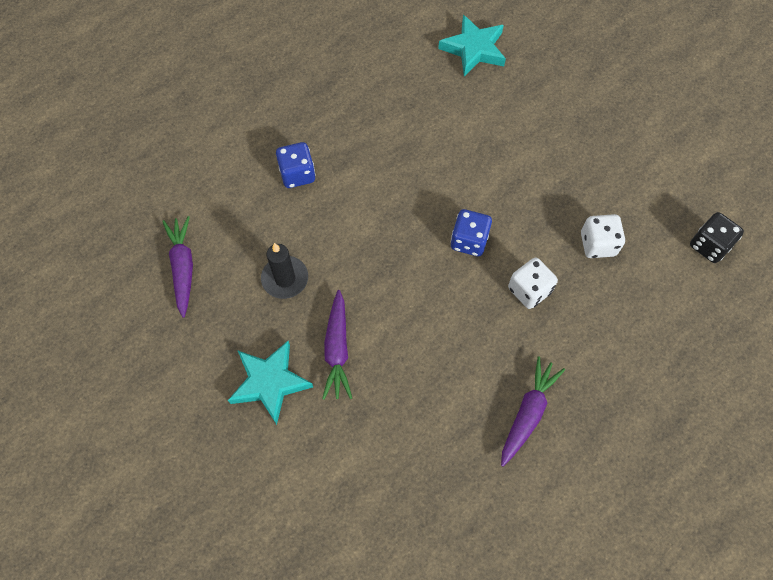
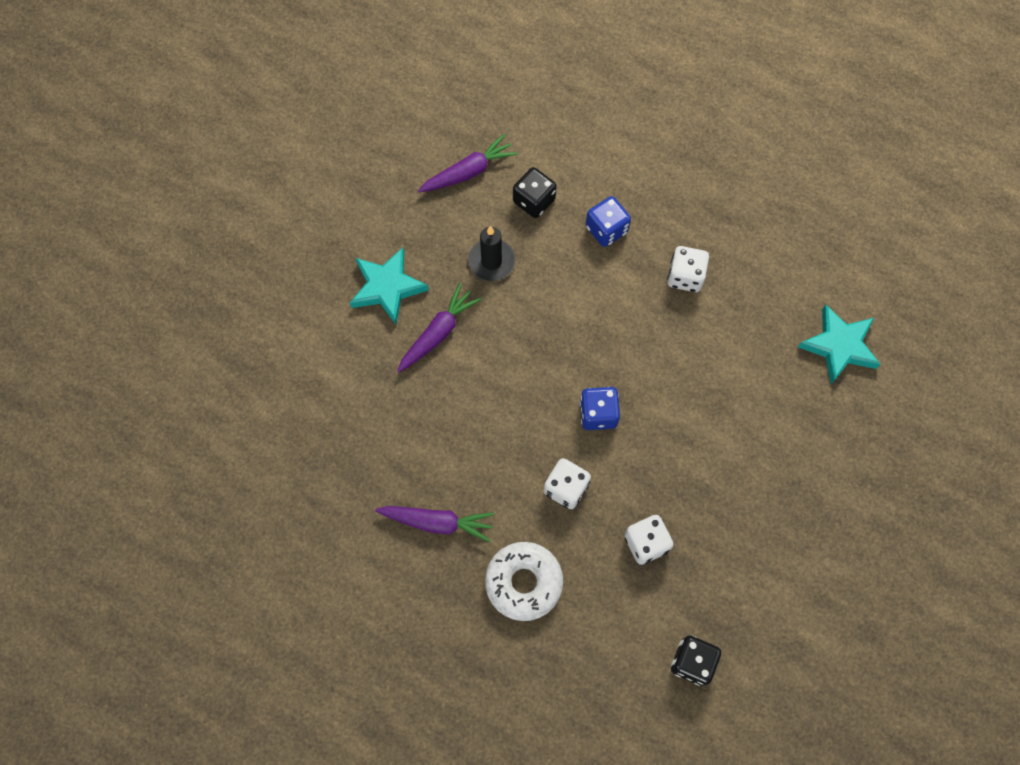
camera: 70 degrees right, 5 degrees up
purple carrot [322,290,352,400] -> purple carrot turned 150 degrees clockwise [397,283,481,373]
none -> white donut [485,542,563,621]
none -> black dice [513,167,557,218]
none -> white dice [667,246,709,292]

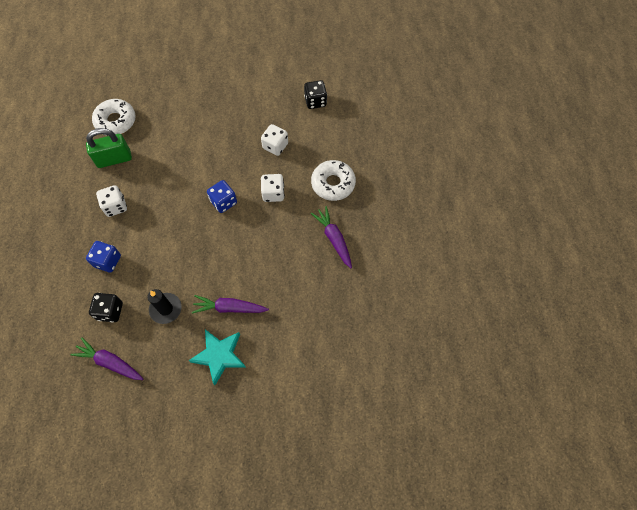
camera: 125 degrees left, 5 degrees down
turquoise star [798,305,881,384] -> white donut [92,99,136,136]
none -> green padlock [86,128,132,168]

